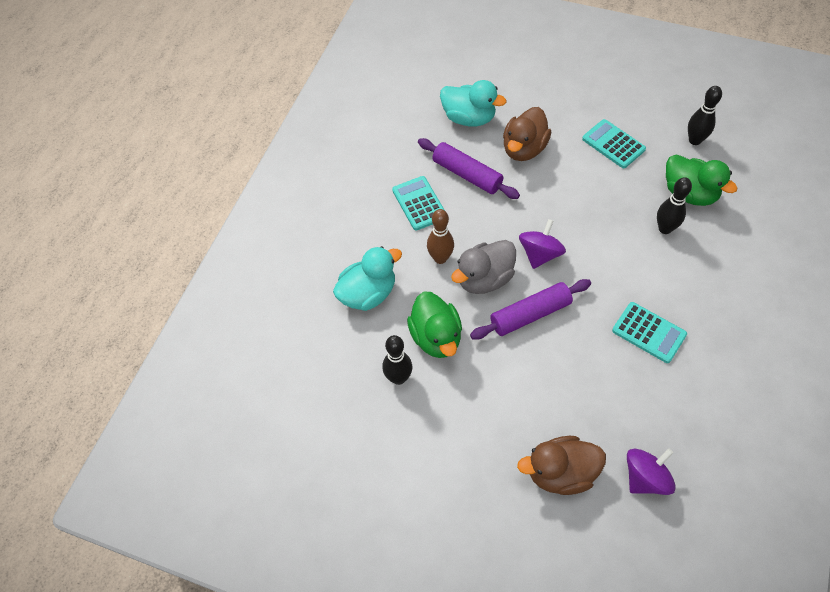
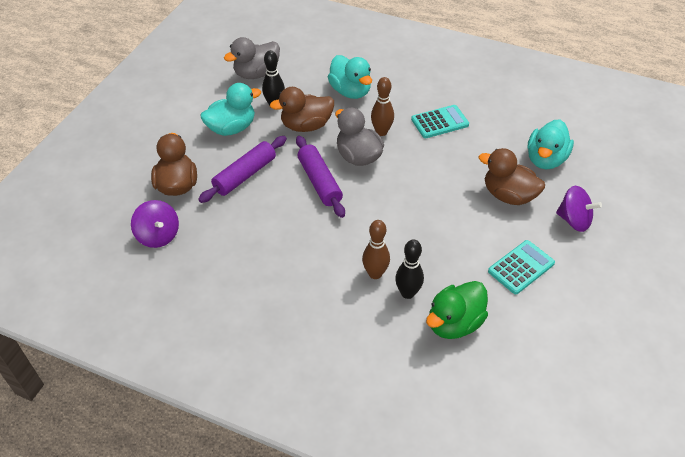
camera: 90 degrees right, 10 degrees down
green duck [407,292,462,358] -> brown duck [270,87,334,132]
purple rolling pin [418,138,520,199] -> purple rolling pin moved to [198,136,287,203]
purple spinning top [519,219,566,269] -> purple spinning top moved to [556,186,602,232]
turquoise calculator [612,302,687,363] -> none
black bowling pin [688,86,722,145] -> none
none -> turquoise duck [200,83,261,136]
none -> grey duck [224,37,280,79]
none -> brown bowling pin [362,220,390,279]

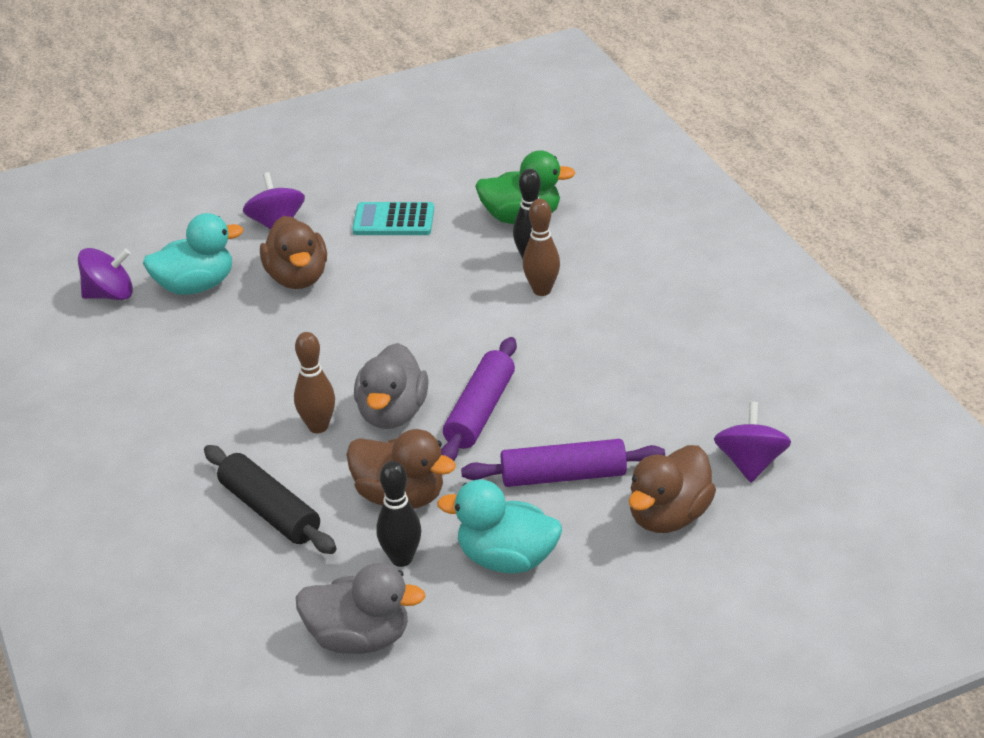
camera: 135 degrees left, 10 degrees down
turquoise duck [328,55,372,99] -> black rolling pin [204,445,337,554]
turquoise calculator [411,105,469,138] -> none
none -> purple spinning top [78,248,133,300]

